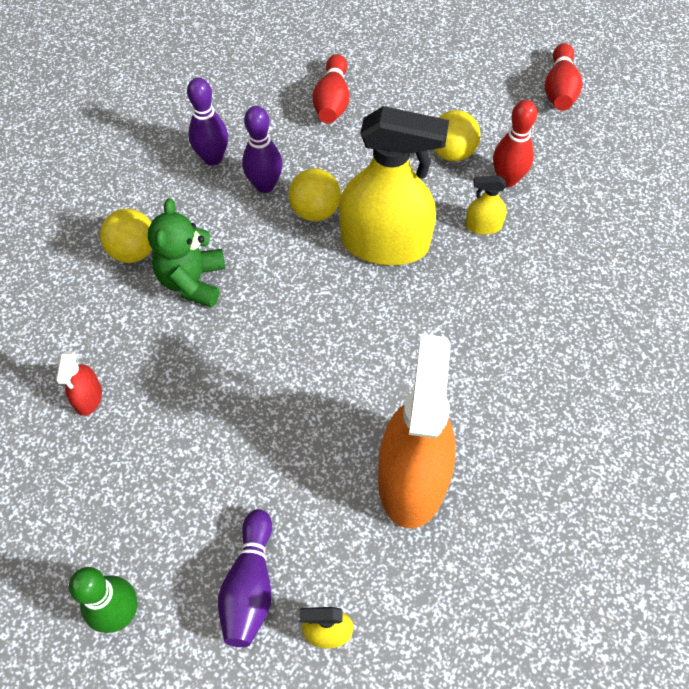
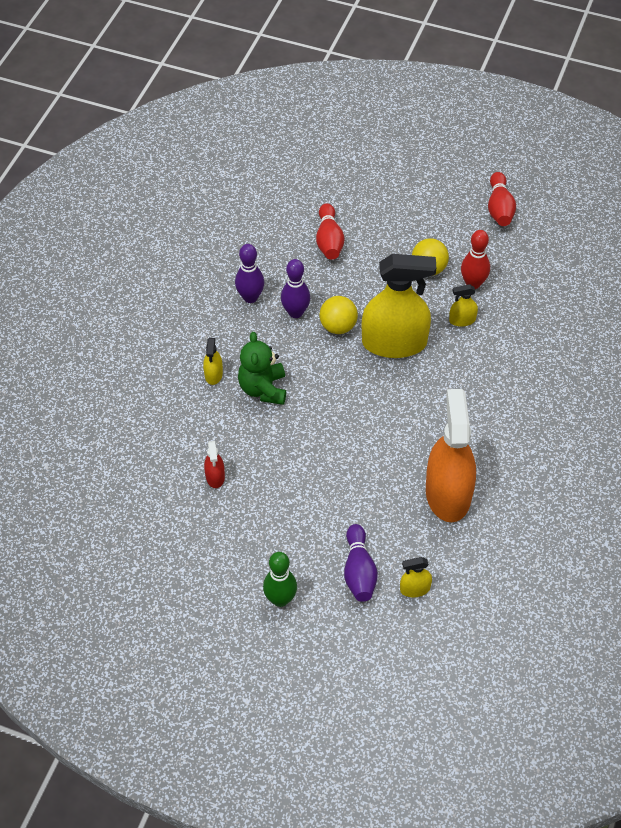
camera: 10 degrees left, 5 degrees down
yellow ball [100,209,153,263] -> yellow spray bottle [203,338,223,385]

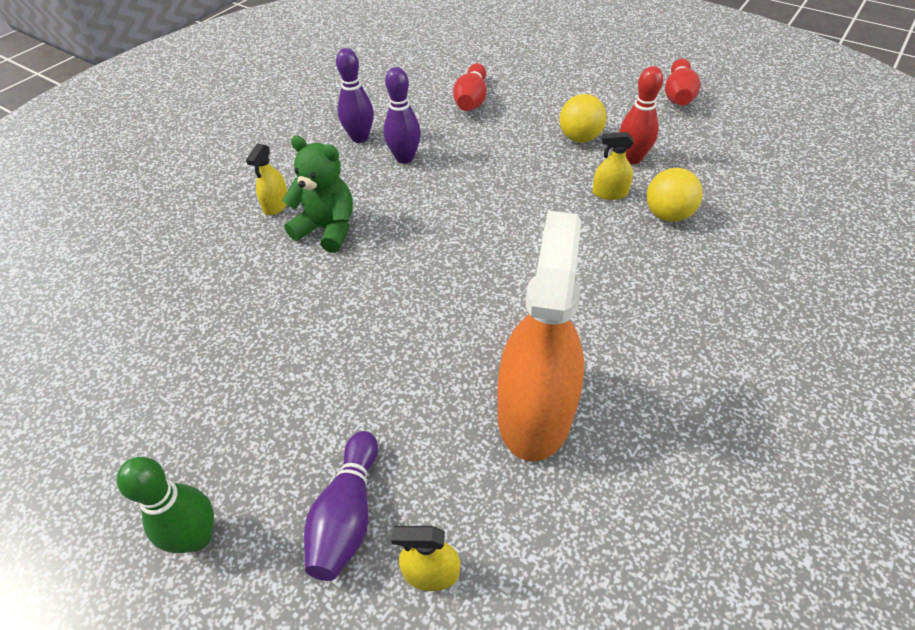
camera: 15 degrees right, 5 degrees down
red spray bottle [204,441,225,488] -> none
green teddy bear [238,332,286,405] -> green teddy bear turned 105 degrees clockwise [282,136,353,253]
yellow ball [319,296,358,334] -> yellow ball moved to [647,168,703,222]
yellow spray bottle [361,254,436,358] -> none

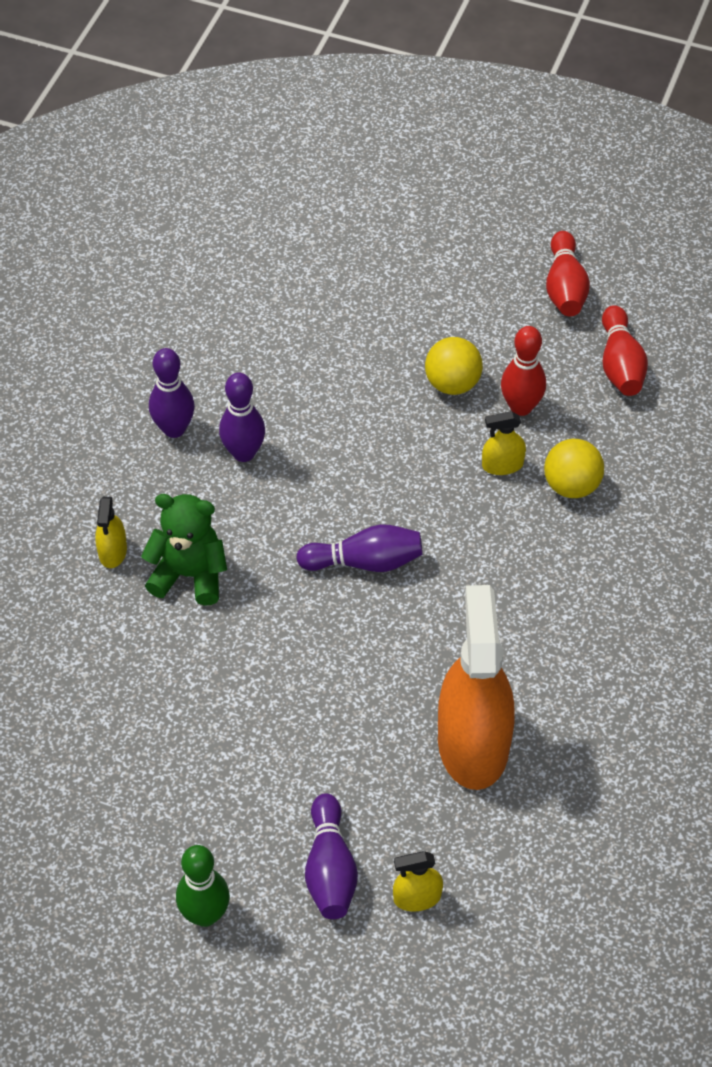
camera: 15 degrees left, 5 degrees up
red bowling pin [453,63,487,111] -> red bowling pin moved to [602,305,648,396]
none -> purple bowling pin [296,524,423,572]

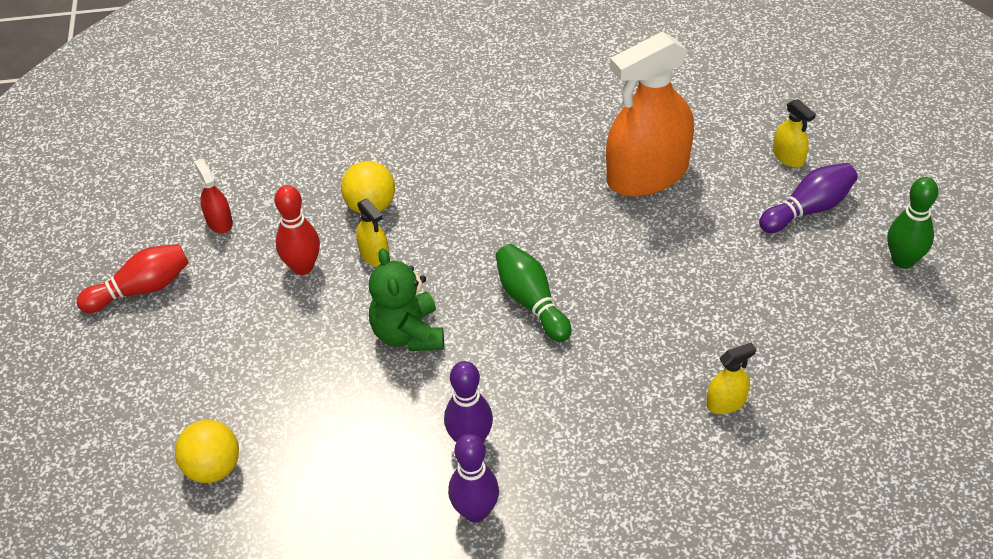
camera: 115 degrees left, 5 degrees down
yellow spray bottle [95,497,127,568] -> yellow spray bottle moved to [706,342,756,414]
green teddy bear [141,494,227,606] -> green teddy bear moved to [369,248,444,351]
purple bowling pin [296,524,423,572] -> green bowling pin [496,244,571,342]
yellow ball [425,337,483,395] -> yellow ball moved to [175,420,239,483]
red bowling pin [602,305,648,396] -> red spray bottle [194,158,233,234]

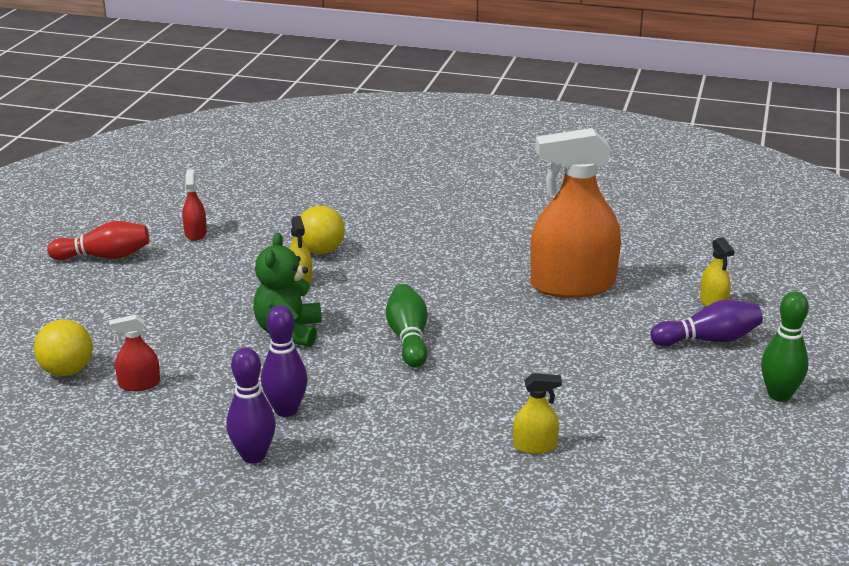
camera: 20 degrees right, 20 degrees down
red bowling pin [275,185,320,275] -> none
none -> red spray bottle [109,315,160,391]

